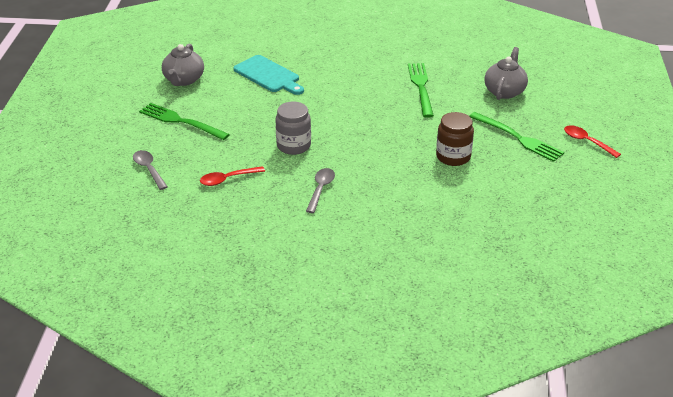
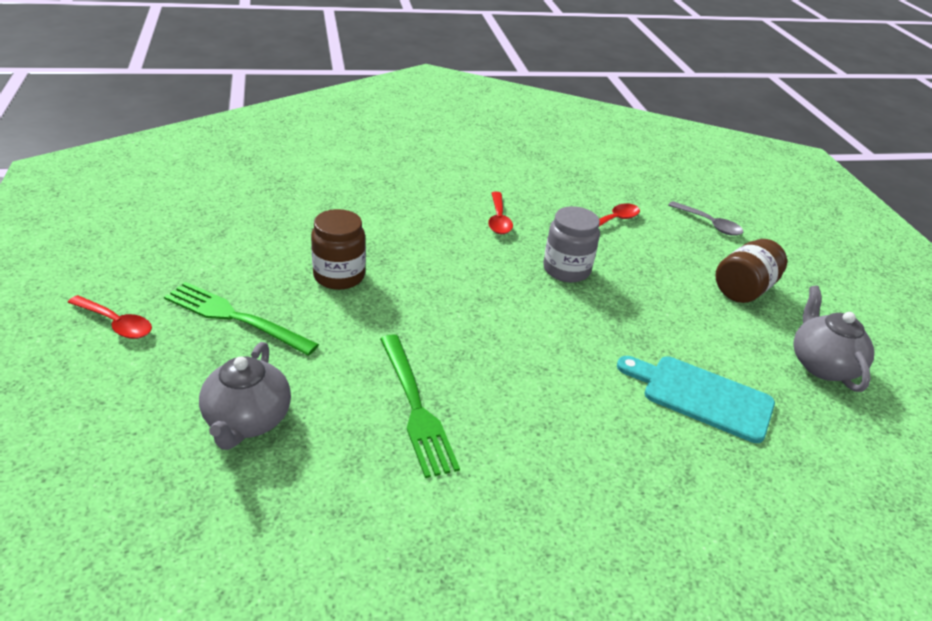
camera: 160 degrees right, 0 degrees up
green fork [139,103,230,140] -> brown jar [715,239,787,303]
grey spoon [306,168,335,213] -> red spoon [488,192,513,234]

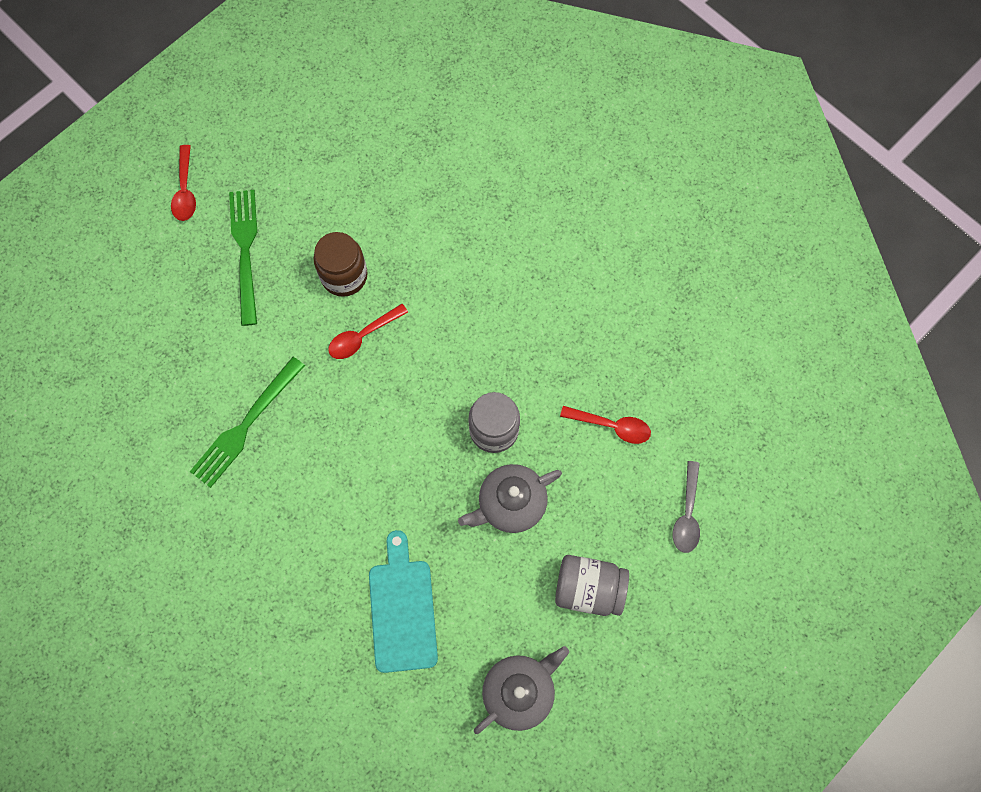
camera: 60 degrees right, 35 degrees up
grey teapot [199,342,291,450] -> grey teapot moved to [458,464,562,533]
red spoon [488,192,513,234] -> red spoon moved to [328,304,408,359]
brown jar [715,239,787,303] -> grey jar [555,555,629,616]

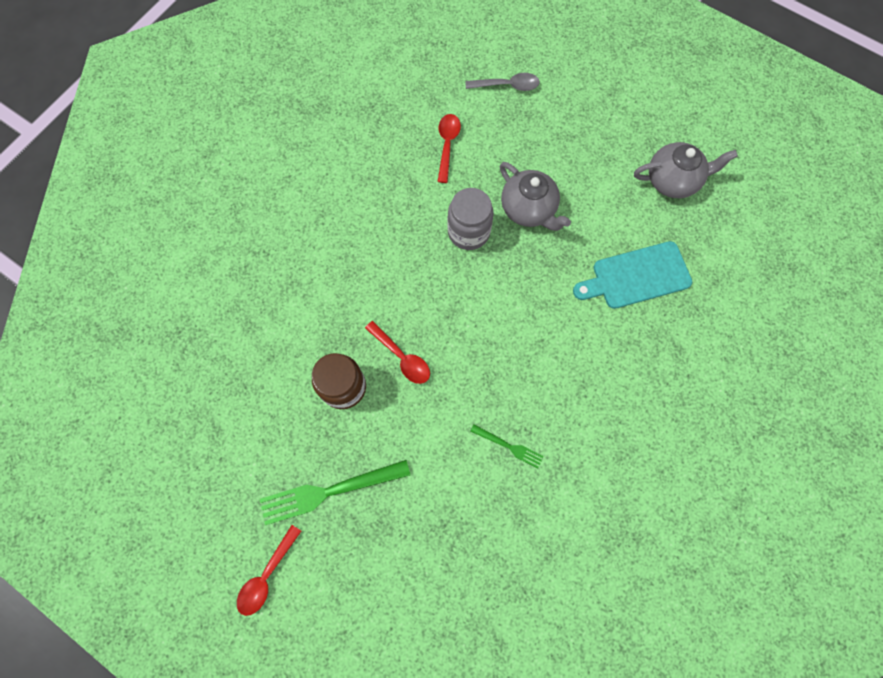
camera: 100 degrees left, 0 degrees up
red spoon [171,145,196,221] -> red spoon turned 135 degrees clockwise [237,525,301,616]
green fork [190,357,305,488] -> green fork [470,424,544,468], size x0.52
grey teapot [474,646,569,734] -> grey teapot turned 135 degrees clockwise [634,142,738,198]
grey jar [555,555,629,616] -> none

